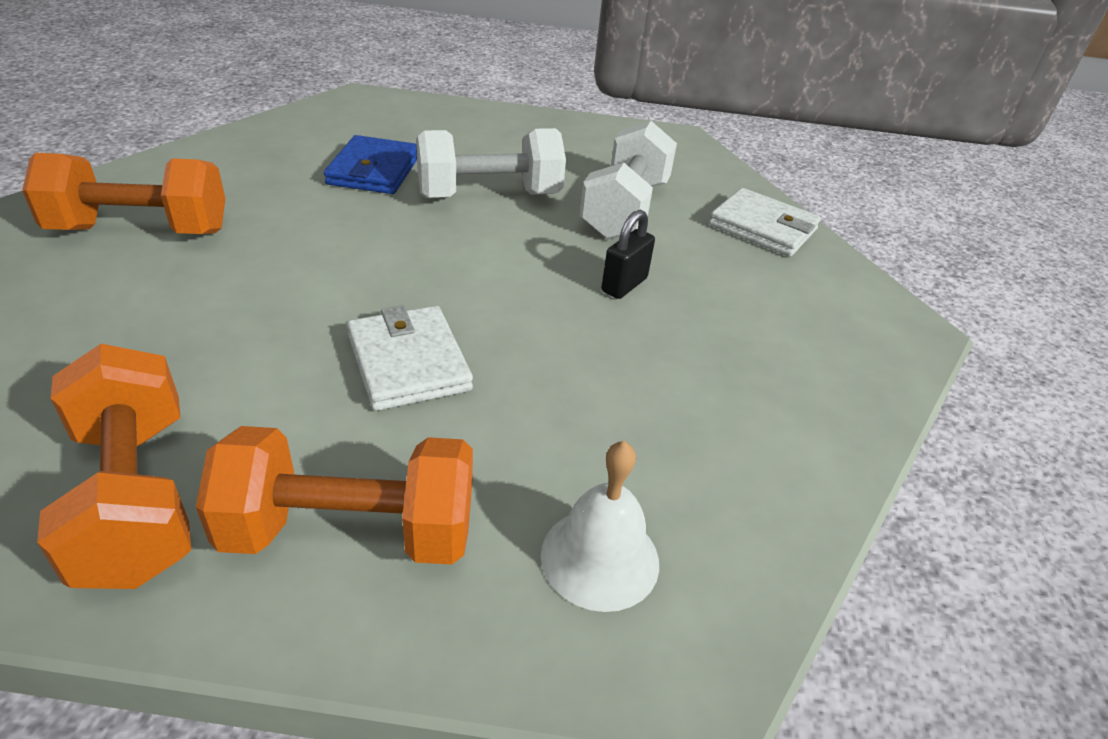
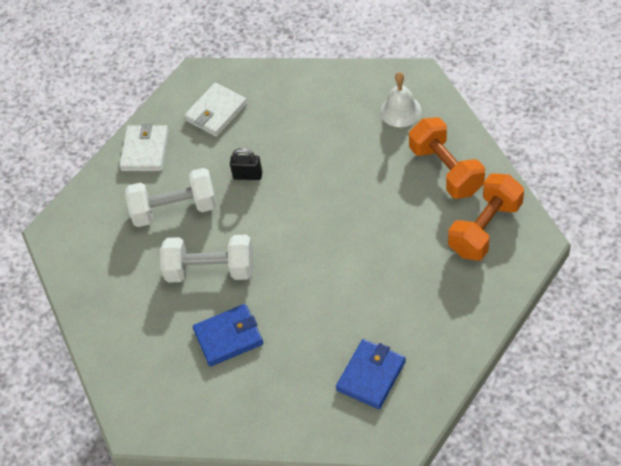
camera: 110 degrees left, 15 degrees up
orange dumbbell [22,153,225,234] -> blue wallet [336,339,406,409]
white wallet [347,306,473,411] -> white wallet moved to [184,83,247,137]
white dumbbell [416,128,566,198] -> white dumbbell turned 45 degrees counterclockwise [160,235,253,283]

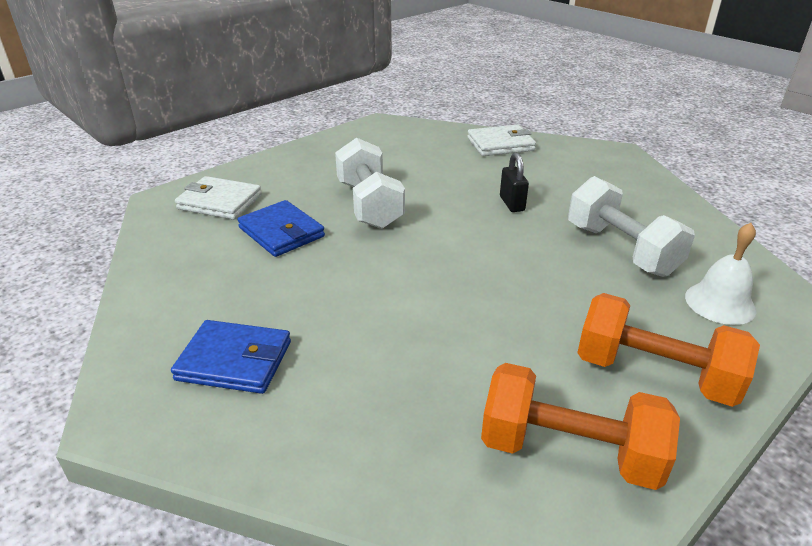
camera: 65 degrees right, 20 degrees down
white dumbbell [125,168,217,227] -> white dumbbell moved to [568,176,695,277]
white wallet [184,83,247,137] -> white wallet moved to [175,176,262,220]
orange dumbbell [409,117,485,199] -> orange dumbbell turned 75 degrees clockwise [577,293,760,407]

